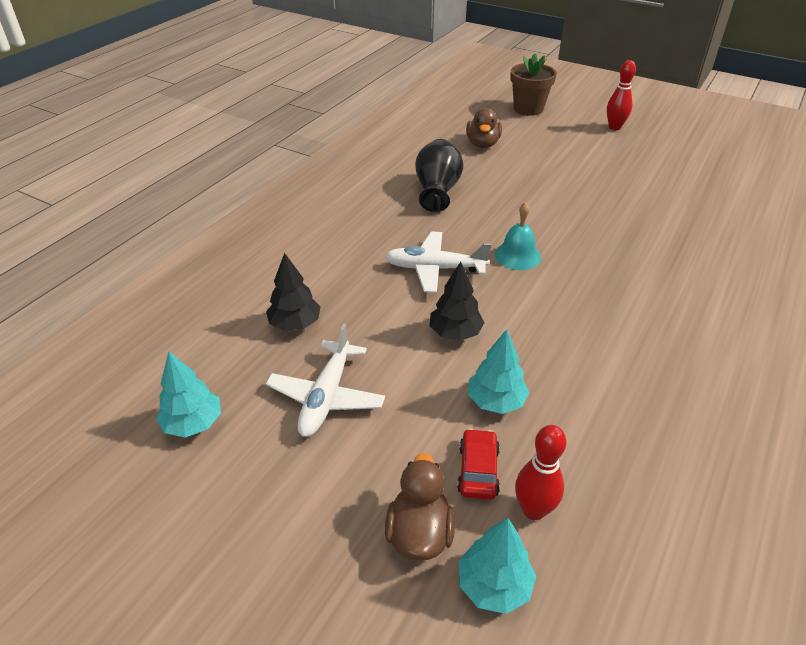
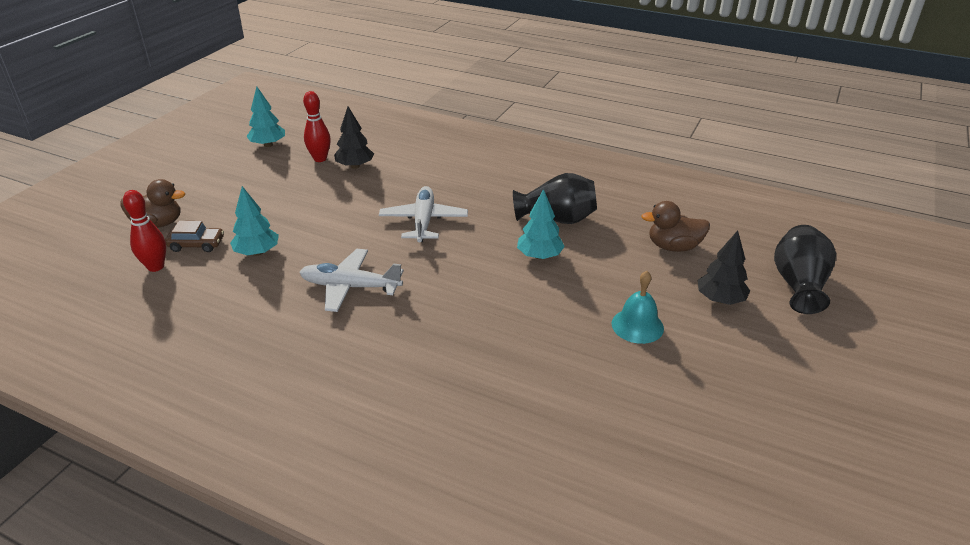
camera: 85 degrees right, 5 degrees down
white plane [266,323,385,437] -> white plane moved to [299,249,404,312]
black tree [430,262,485,341] -> black tree moved to [698,231,750,305]
red car [457,428,500,500] -> brown car [165,221,224,252]
turquoise tree [459,518,536,614] -> turquoise tree moved to [517,189,565,259]
turquoise bell [494,202,541,270] -> turquoise bell moved to [612,271,664,344]
brown flower pot [510,53,557,116] -> black vase [774,225,836,314]
red bowling pin [607,60,636,130] -> red bowling pin moved to [303,91,331,162]

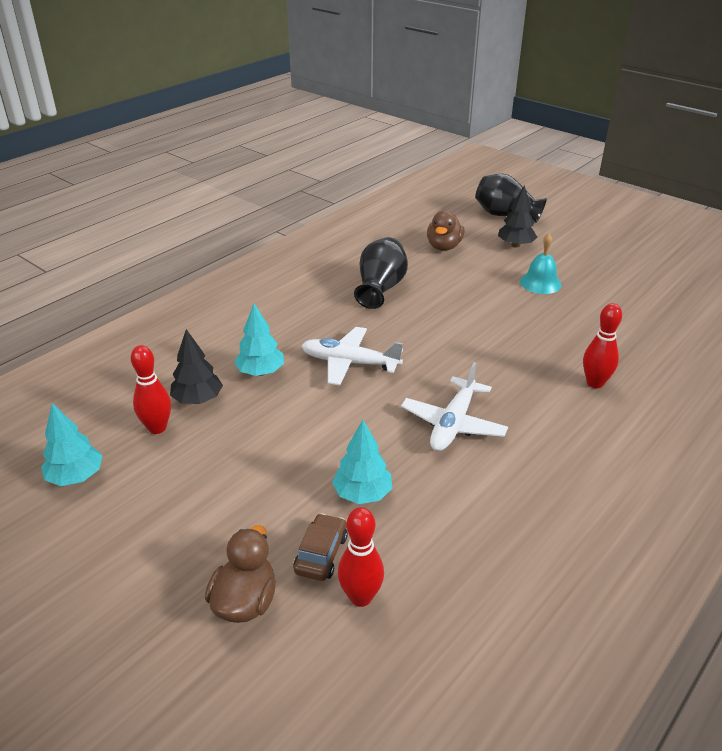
camera: 75 degrees left, 0 degrees up
turquoise tree [517,189,565,259] -> turquoise tree moved to [234,303,284,376]
none -> red bowling pin [583,303,622,388]

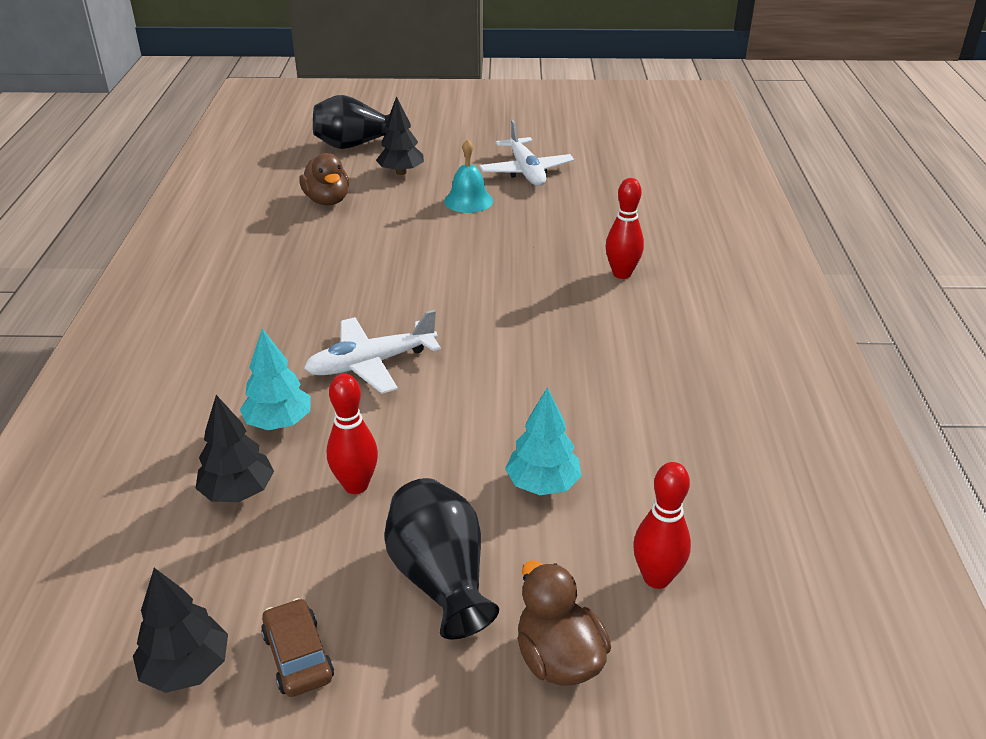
camera: 40 degrees left, 0 degrees up
turquoise tree [41,403,103,486] -> black tree [133,568,228,693]
red bowling pin [131,345,171,434] -> red bowling pin moved to [327,374,378,494]
brown car [293,513,348,581] -> brown car moved to [261,598,334,697]
black vase [354,237,408,309] -> black vase moved to [385,478,499,640]
white plane [401,362,508,451] -> white plane moved to [479,120,574,186]

